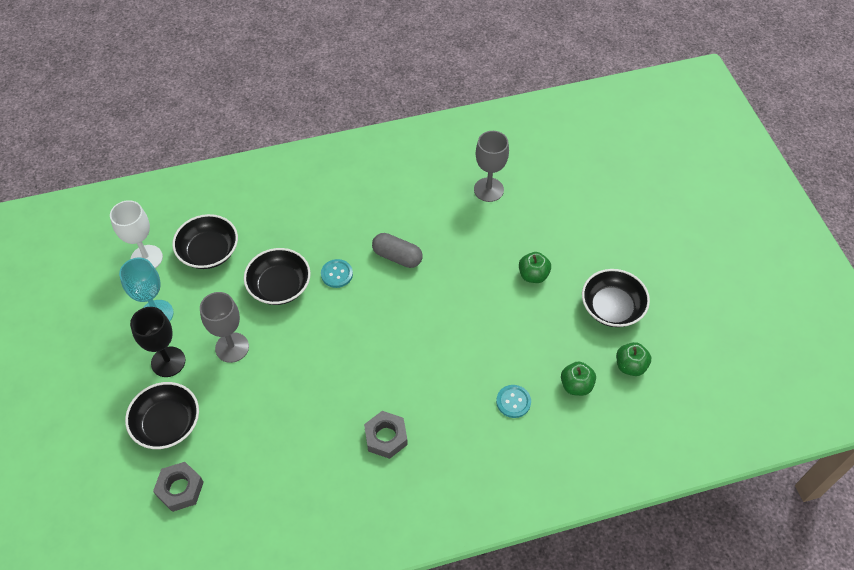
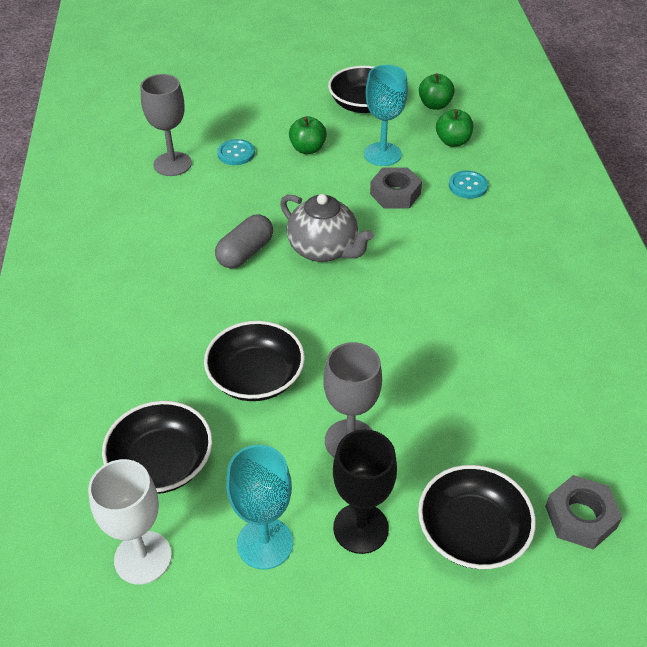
camera: 80 degrees left, 10 degrees down
turquoise button [321,259,353,288] -> turquoise button moved to [217,139,255,165]
grey nut [364,411,408,459] -> grey nut moved to [370,167,422,208]
none -> grey teapot [280,194,374,262]
none -> turquoise goblet [364,65,408,166]

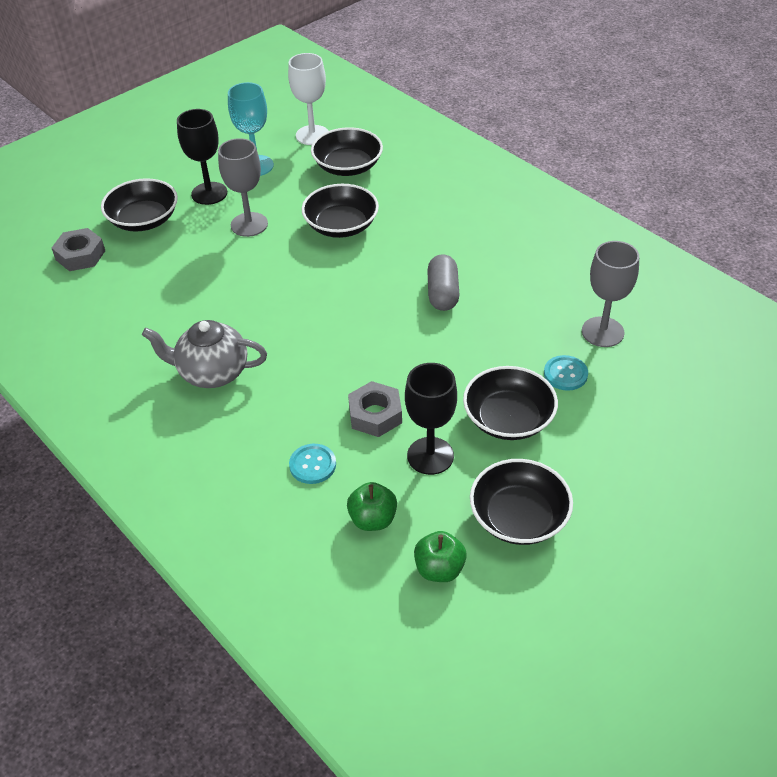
camera: 145 degrees right, 0 degrees up
grey teapot [280,194,374,262] -> grey teapot moved to [142,320,267,388]
green apple [289,116,327,154] -> black bowl [463,366,558,440]
turquoise goblet [364,65,408,166] -> black goblet [405,363,457,475]

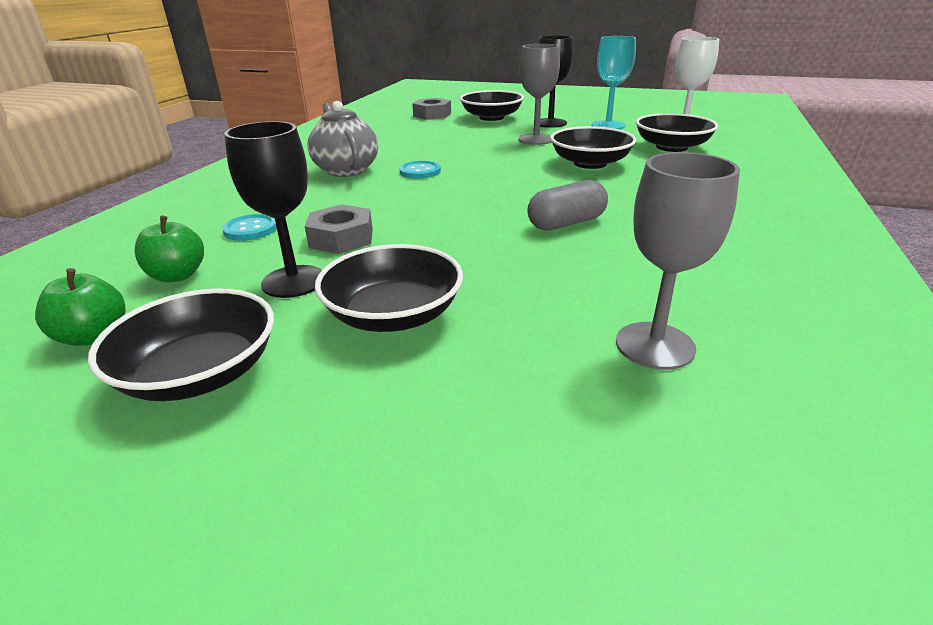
camera: 60 degrees right, 15 degrees down
turquoise button [544,355,588,391] -> turquoise button moved to [399,161,441,179]

